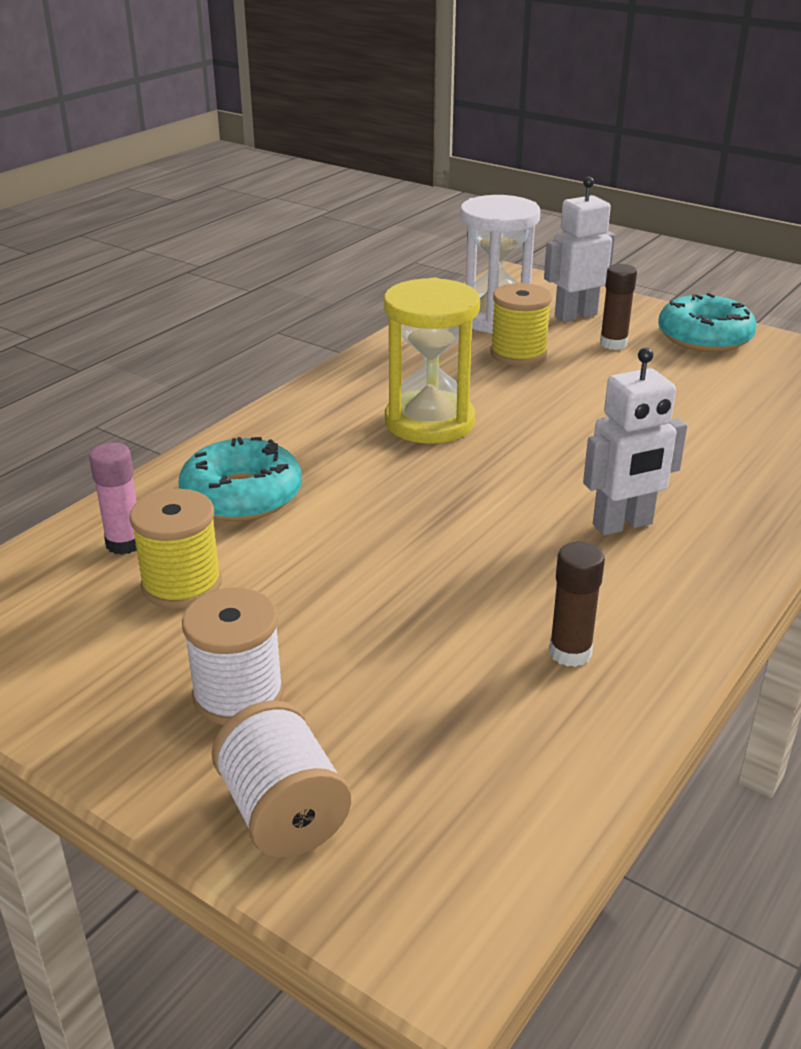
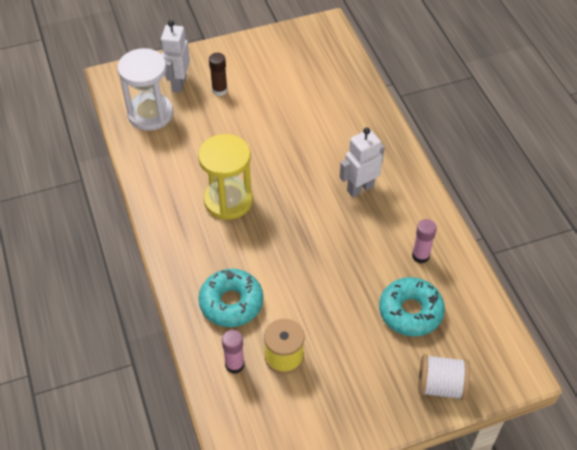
camera: 55 degrees left, 20 degrees up
white spool [182,588,284,725] -> none
yellow spool [490,283,552,366] -> none
brown glue stick [549,542,605,667] -> pink glue stick [412,219,437,263]
white robot [583,348,687,535] -> white robot turned 135 degrees counterclockwise [340,128,385,197]
turquoise donut [658,293,757,352] -> turquoise donut moved to [379,277,445,336]

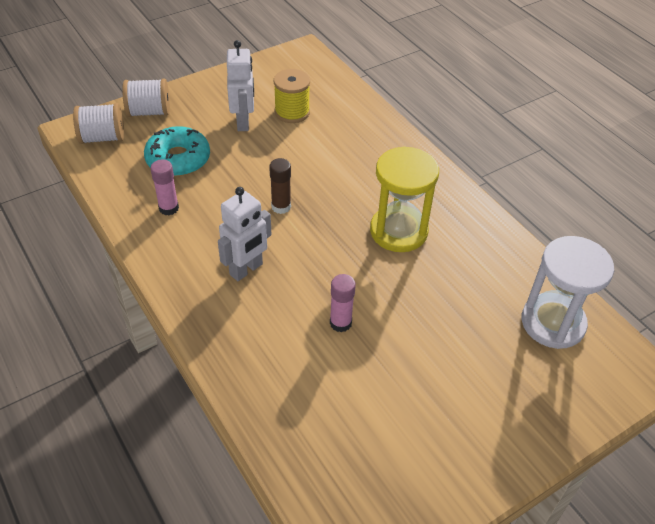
camera: 165 degrees right, 5 degrees down
white robot [161,20,190,93] -> white robot moved to [227,40,254,131]
turquoise donut [199,269,263,327] -> none
brown glue stick [209,53,228,96] -> brown glue stick moved to [269,158,291,214]
pink glue stick [222,330,244,374] -> pink glue stick moved to [330,274,356,332]
none -> white spool [73,103,124,144]

